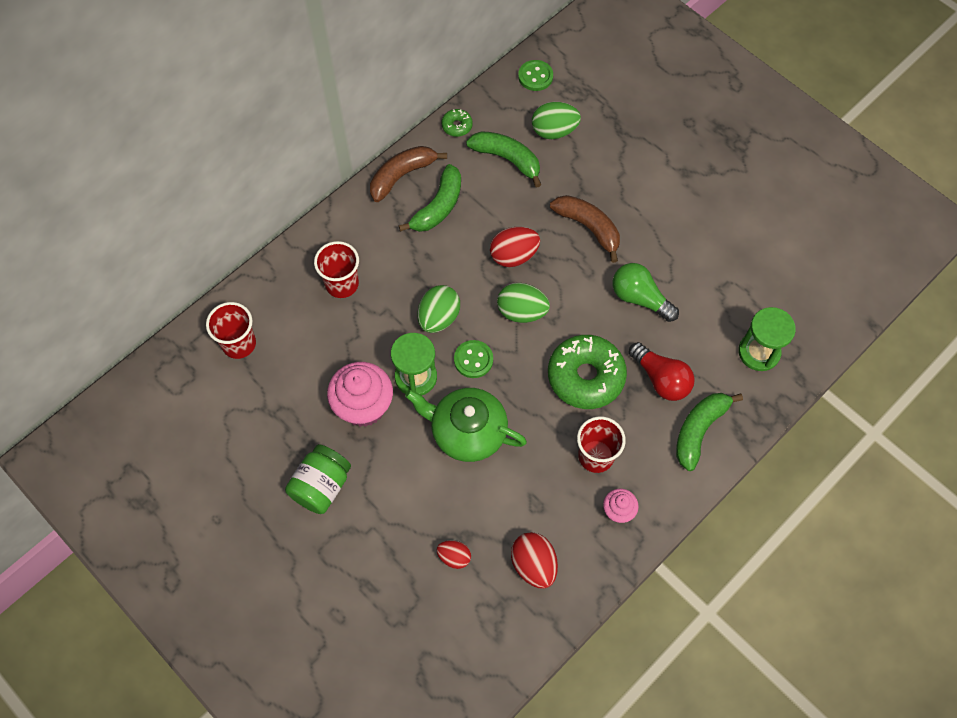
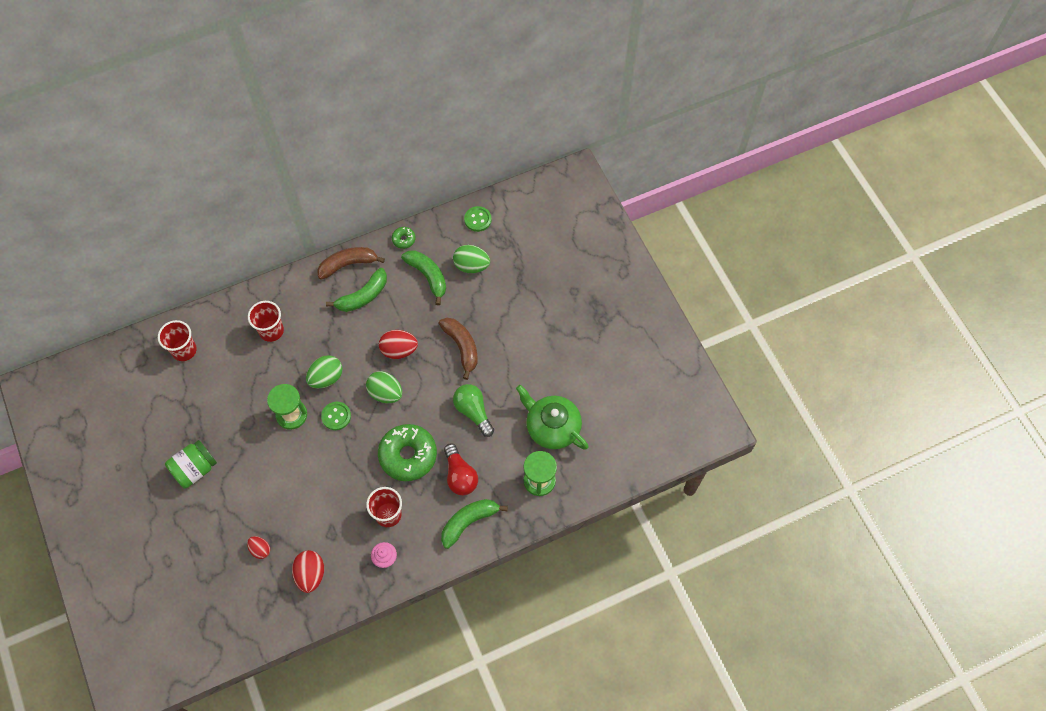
camera: 20 degrees right, 0 degrees up
pink cupcake [327,362,393,427] -> none
green teapot [405,388,527,462] -> green teapot moved to [516,385,589,450]

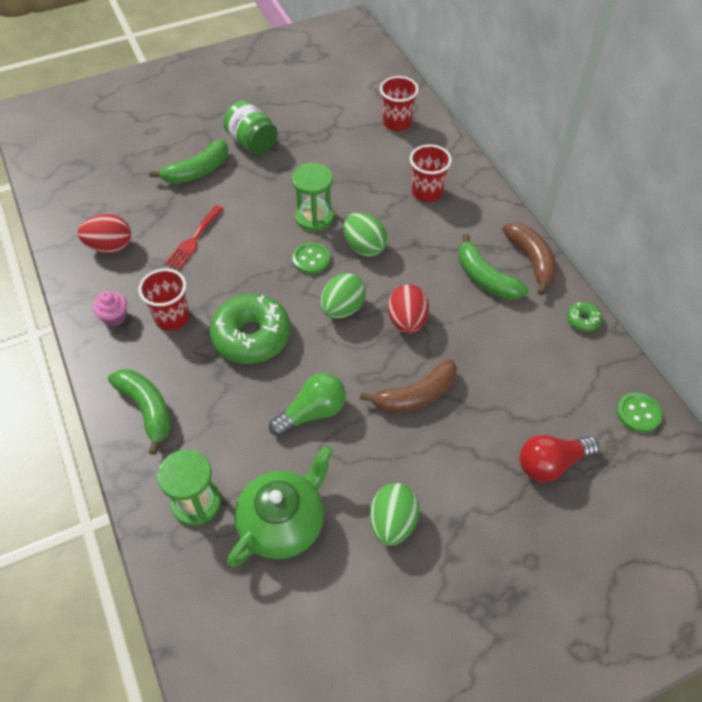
camera: 90 degrees right, 10 degrees down
red egg [247,536,270,559] -> none
green banana [401,250,446,305] -> green banana moved to [150,140,228,184]
red light bulb [444,444,478,495] -> red light bulb moved to [519,435,599,483]
green egg [453,245,490,273] -> green egg moved to [370,483,419,546]
none -> red fork [164,205,224,270]

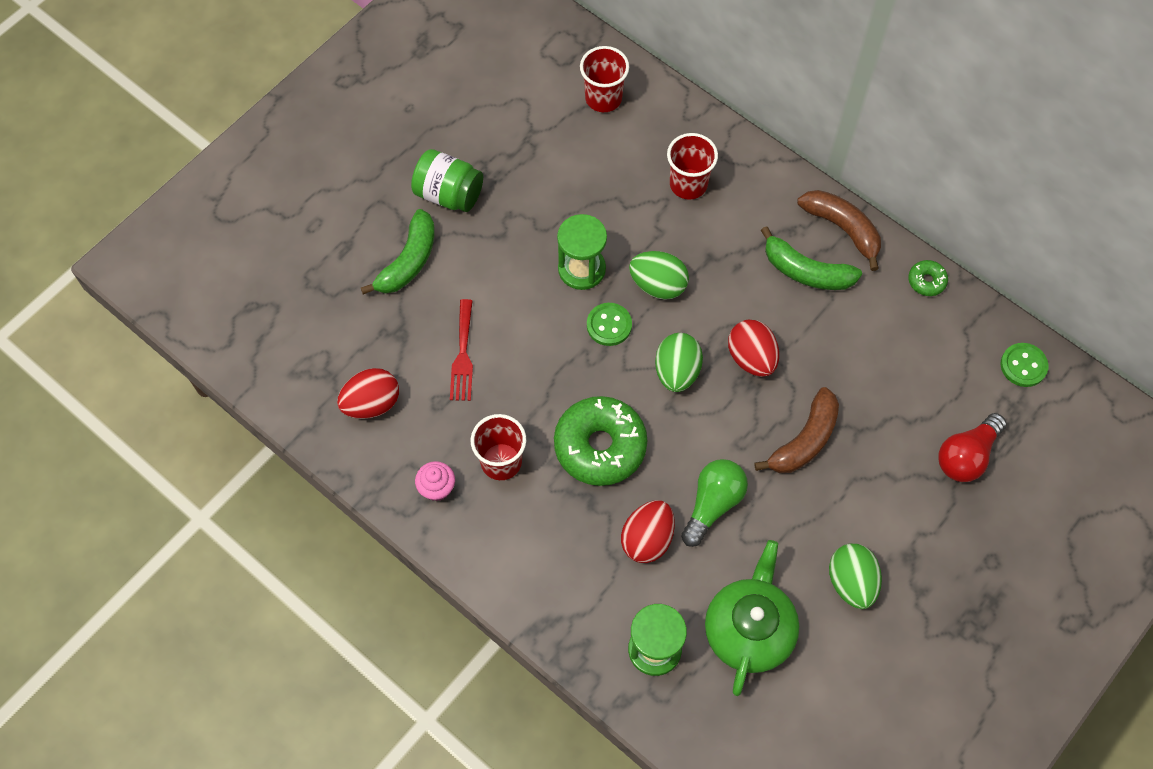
camera: 25 degrees left, 10 degrees up
green banana [108,369,171,455] -> none
none -> red egg [621,500,675,563]

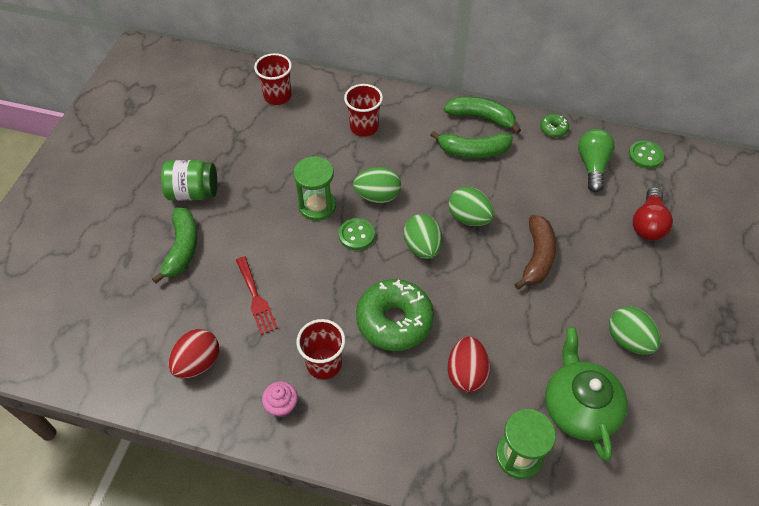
camera: 25 degrees left, 10 degrees down
green light bulb [681,459,748,547] -> green light bulb moved to [578,129,615,192]
red egg [728,320,779,377] -> green egg [448,187,494,226]
brown banana [797,190,881,271] -> green banana [444,97,521,134]

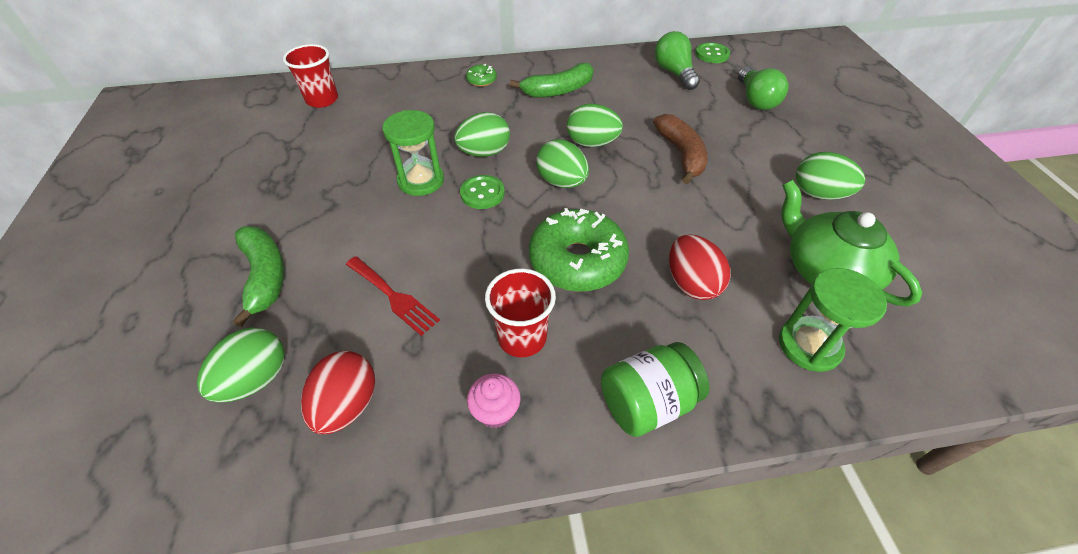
camera: 25 degrees left, 5 degrees down
green jar [161,160,217,201] -> green jar moved to [601,342,710,437]
red cup [344,84,383,137] -> none
green banana [444,97,521,134] -> none
green donut [540,114,569,137] -> green donut moved to [466,64,497,87]
red light bulb [633,187,673,241] -> green light bulb [738,66,789,110]
none -> green egg [197,327,285,403]

